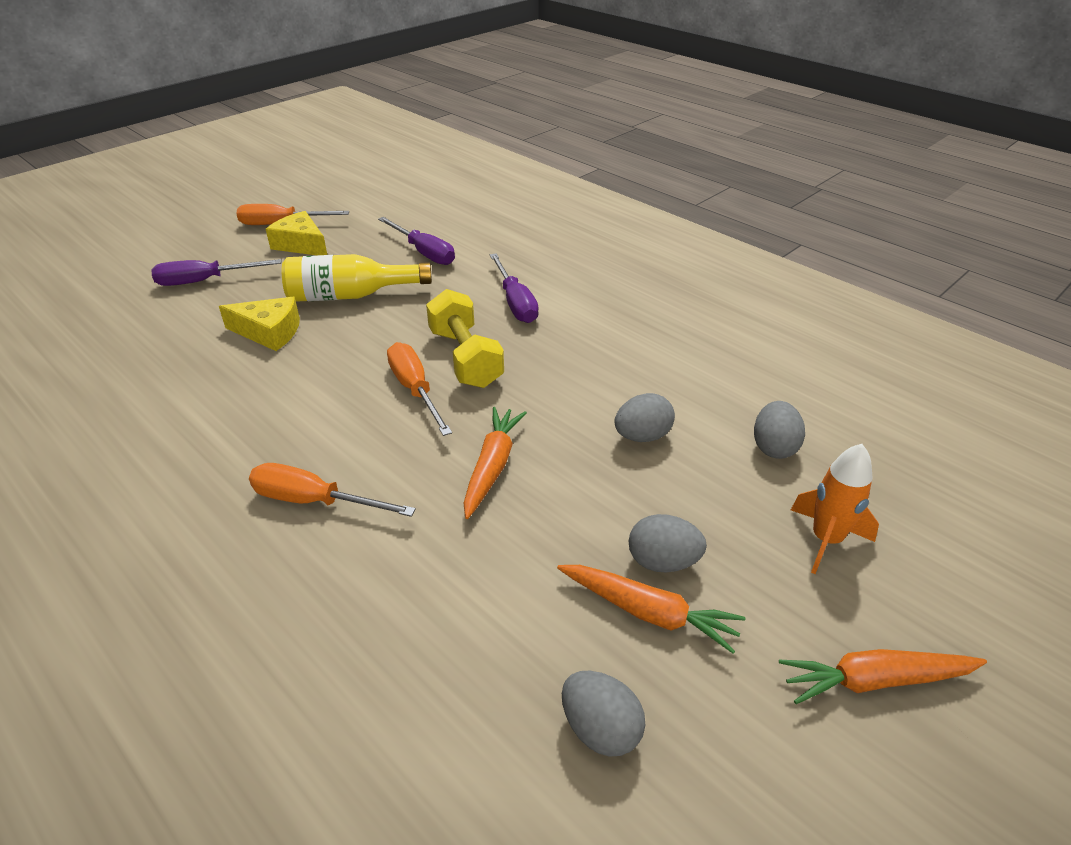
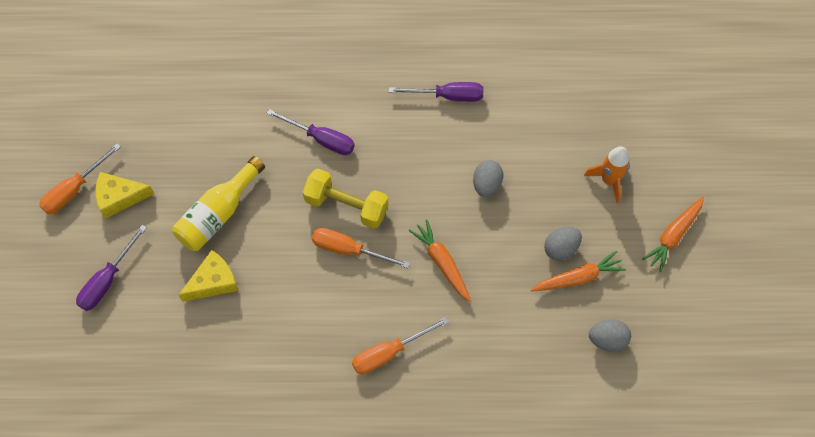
camera: 45 degrees left, 25 degrees up
purple screwdriver [378,217,455,265] -> purple screwdriver moved to [389,82,483,102]
grey egg [754,401,805,459] -> none

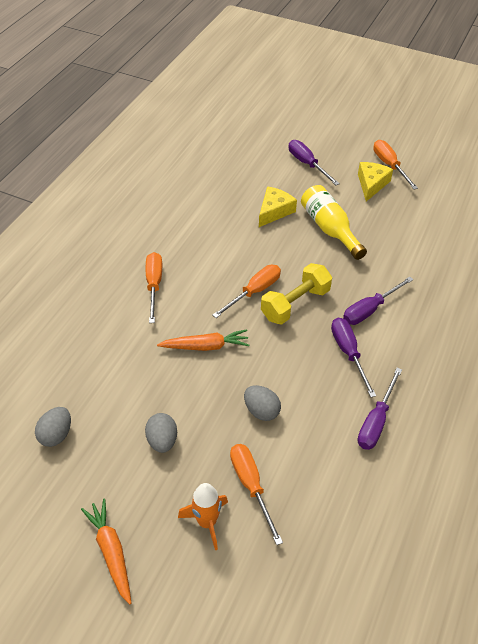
camera: 115 degrees right, 15 degrees down
yellow cheese [179,250,238,302] -> yellow cheese turned 135 degrees counterclockwise [259,186,297,227]
orange carrot [531,251,626,292] -> none
none -> orange screwdriver [230,444,283,545]
none -> purple screwdriver [331,318,376,397]

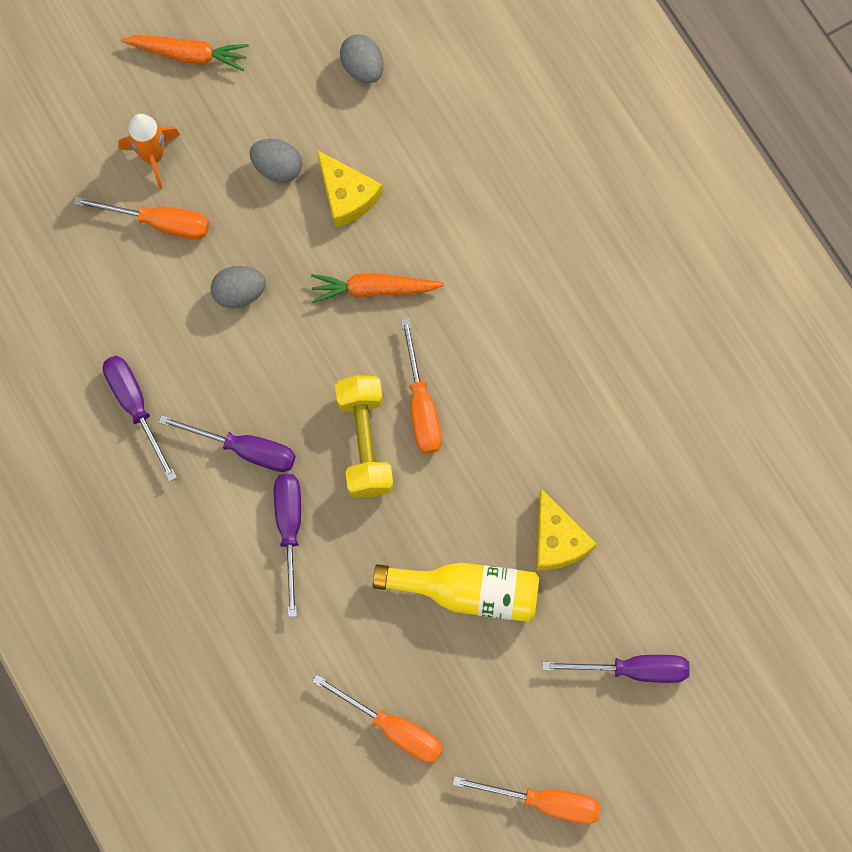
camera: 125 degrees right, 25 degrees up
orange screwdriver [146,252,162,323] -> orange screwdriver moved to [312,675,443,763]
orange carrot [157,329,249,351] -> orange carrot turned 60 degrees clockwise [311,273,444,303]
yellow cheese [358,162,393,201] -> yellow cheese moved to [317,150,383,228]

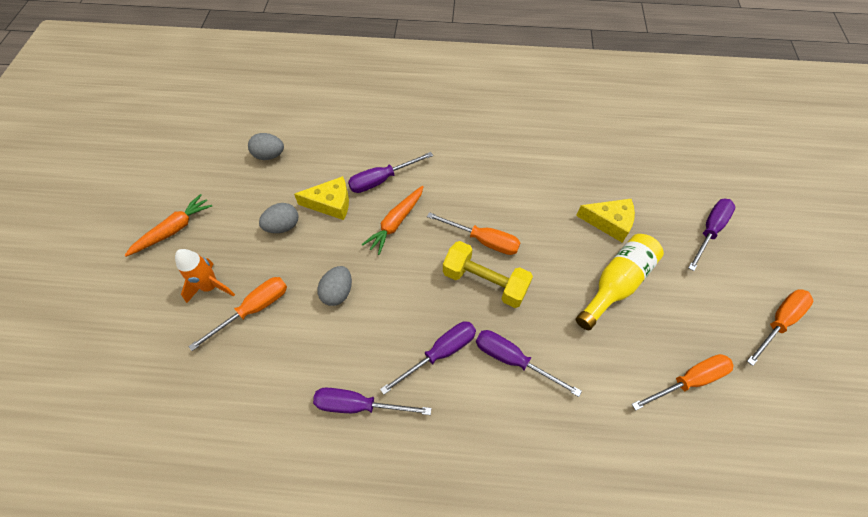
camera: 55 degrees left, 15 degrees down
none -> purple screwdriver [348,152,433,193]

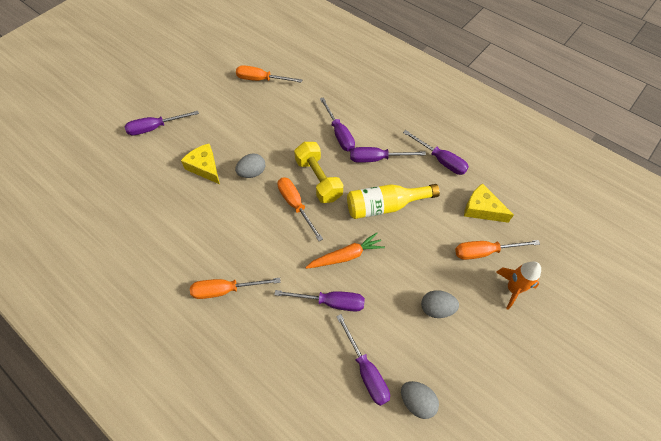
camera: 145 degrees left, 0 degrees up
orange carrot [124,194,212,257] -> none
yellow cheese [294,176,349,220] -> yellow cheese moved to [464,183,514,223]
grey egg [318,266,352,306] -> grey egg moved to [235,153,265,178]
yellow bottle [576,234,664,330] -> yellow bottle moved to [347,184,440,219]
orange screwdriver [747,289,813,366] -> orange screwdriver moved to [190,278,281,299]
none -> purple screwdriver [336,314,390,406]

